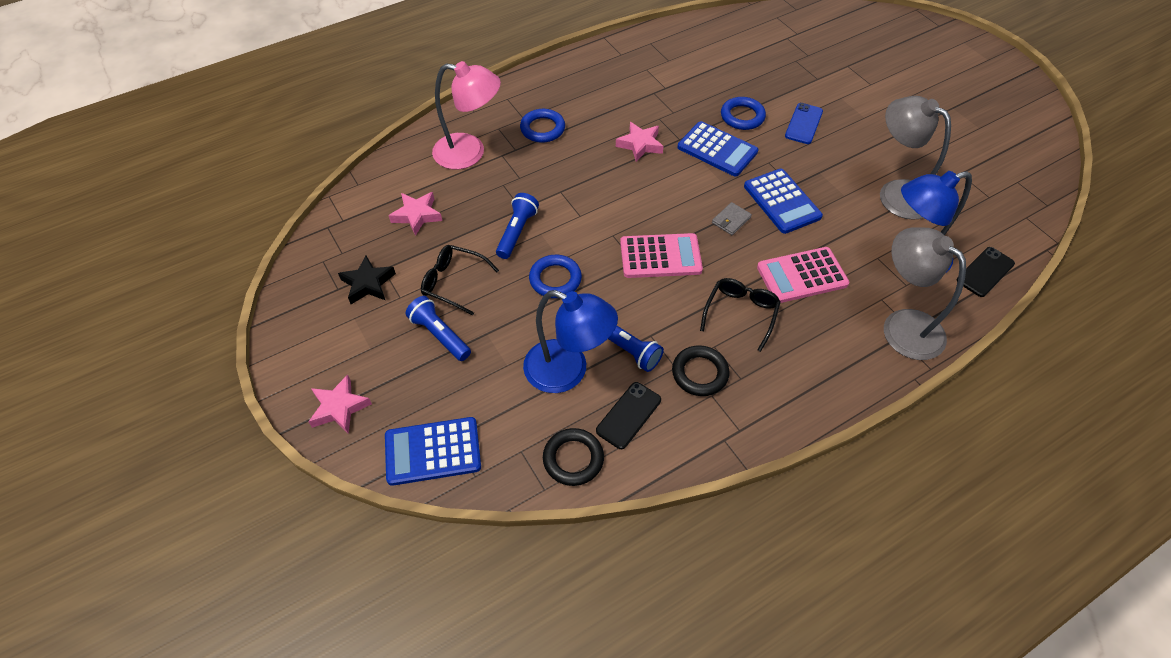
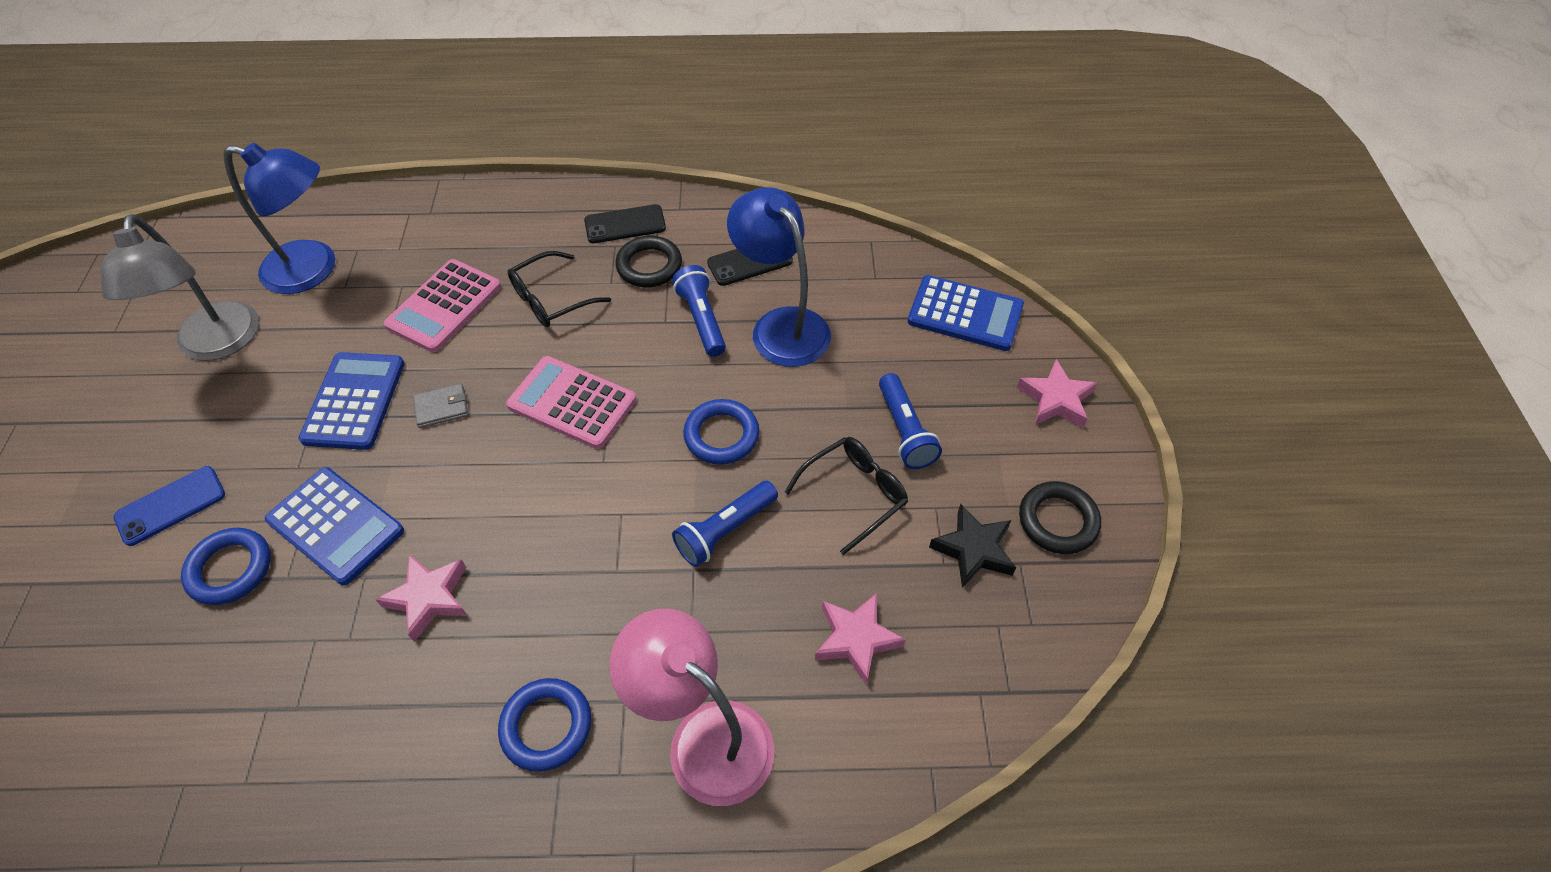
camera: 150 degrees left, 0 degrees up
black glasses [421,245,499,316] -> black glasses turned 90 degrees counterclockwise [785,437,908,555]
black ring [543,428,604,486] -> black ring moved to [1019,481,1101,554]
blue calculator [677,121,758,176] -> blue calculator turned 150 degrees clockwise [265,467,404,586]
pink calculator [757,247,849,303] -> pink calculator turned 105 degrees clockwise [384,259,501,352]
grey lamp [884,227,966,360] -> none
black phone [957,247,1015,297] -> black phone moved to [584,204,666,243]

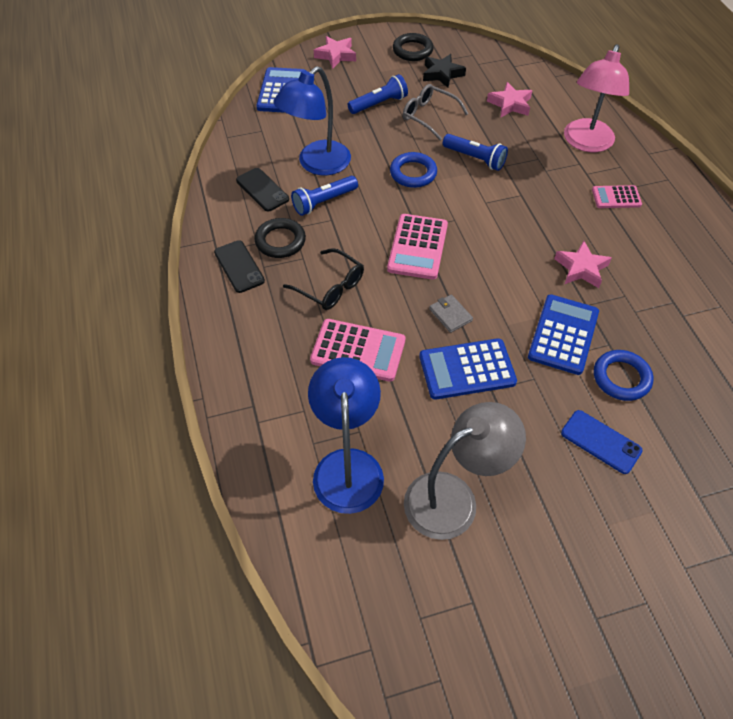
camera: 105 degrees left, 0 degrees up
blue ring [498,678,591,771] -> pink calculator [592,185,642,208]
black glasses [785,437,908,555] -> grey glasses [403,84,468,141]

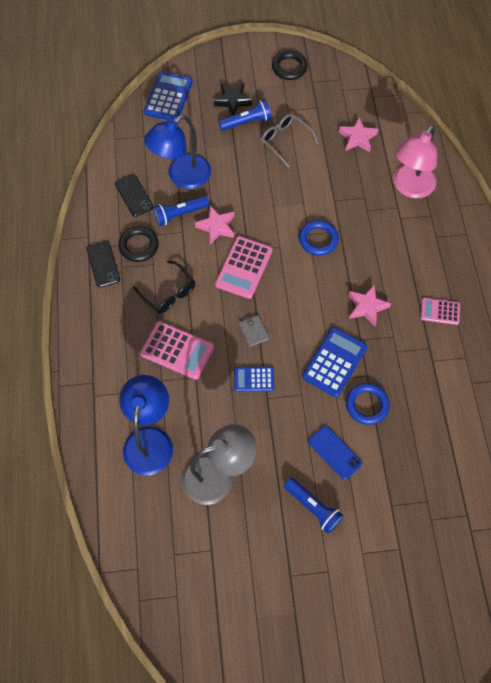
camera: 10 degrees right, 10 degrees up
pink star [314,36,356,69] -> pink star moved to [195,206,234,245]
blue ring [390,152,437,188] -> blue ring moved to [299,220,339,256]
blue calculator [419,338,517,399] -> blue calculator [234,367,274,392], size x0.61
black star [423,54,466,88] -> black star moved to [214,83,252,115]
blue flashlight [443,134,508,171] -> blue flashlight moved to [284,477,344,534]
pink calculator [592,185,642,208] -> pink calculator moved to [421,298,460,325]

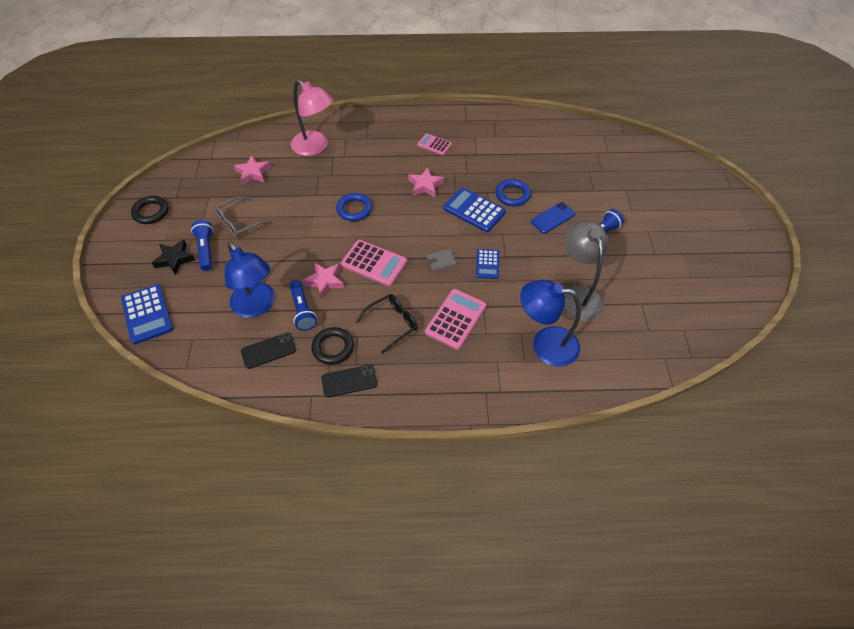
camera: 85 degrees left, 10 degrees down
blue calculator [144,71,193,120] -> blue calculator turned 135 degrees counterclockwise [121,284,173,344]
pink calculator [421,298,460,325] -> pink calculator turned 105 degrees clockwise [417,133,452,155]

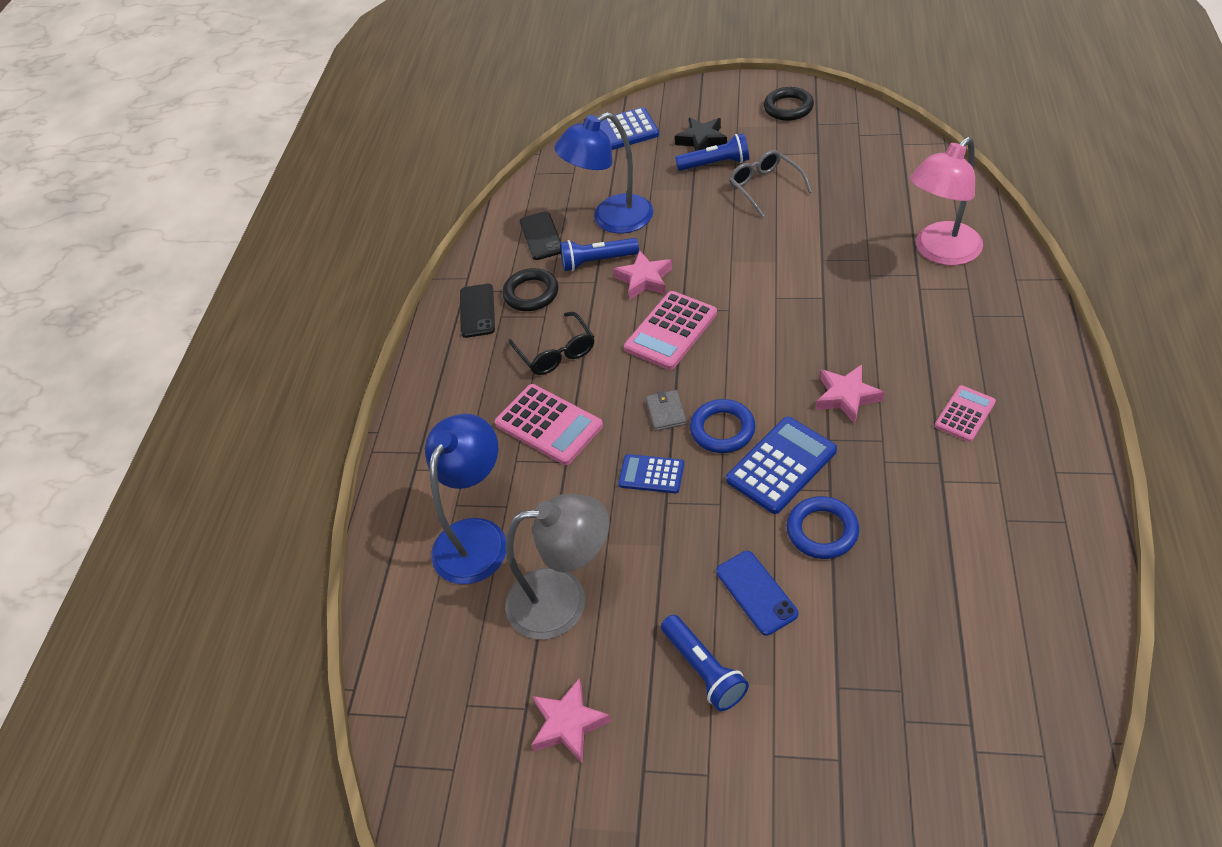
camera: 105 degrees right, 5 degrees down
pink star [234,155,271,185] -> pink star moved to [531,679,611,763]
blue ring [336,193,372,221] -> blue ring moved to [690,399,756,453]

